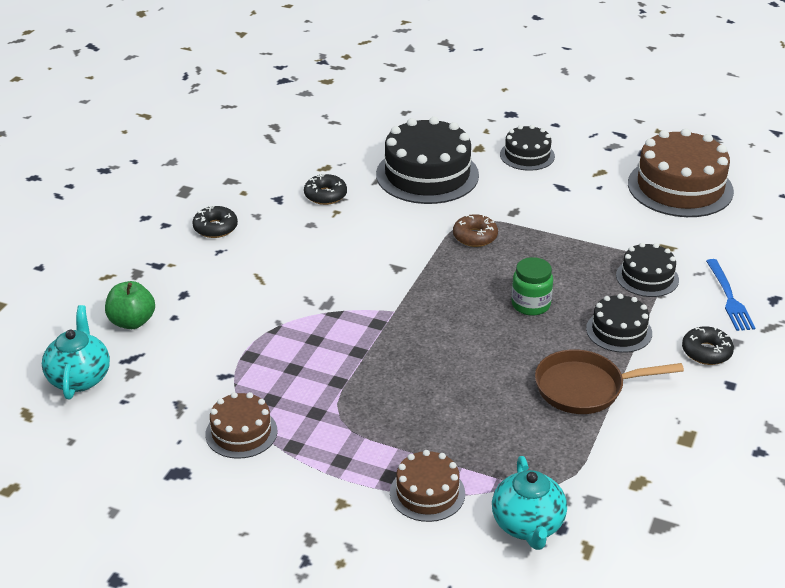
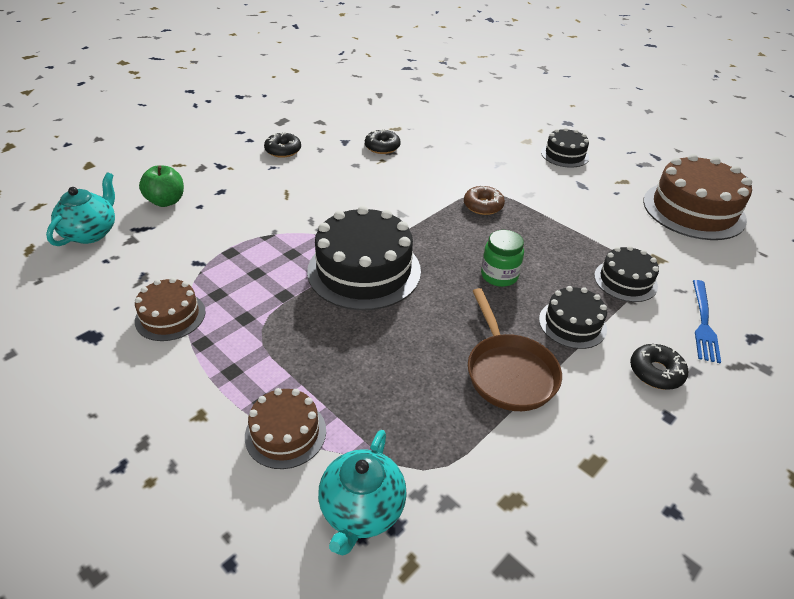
camera: 20 degrees right, 5 degrees up
black cake [376,117,479,204] -> black cake moved to [307,206,421,310]
brown pan [535,349,684,414] -> brown pan turned 120 degrees counterclockwise [468,288,562,411]

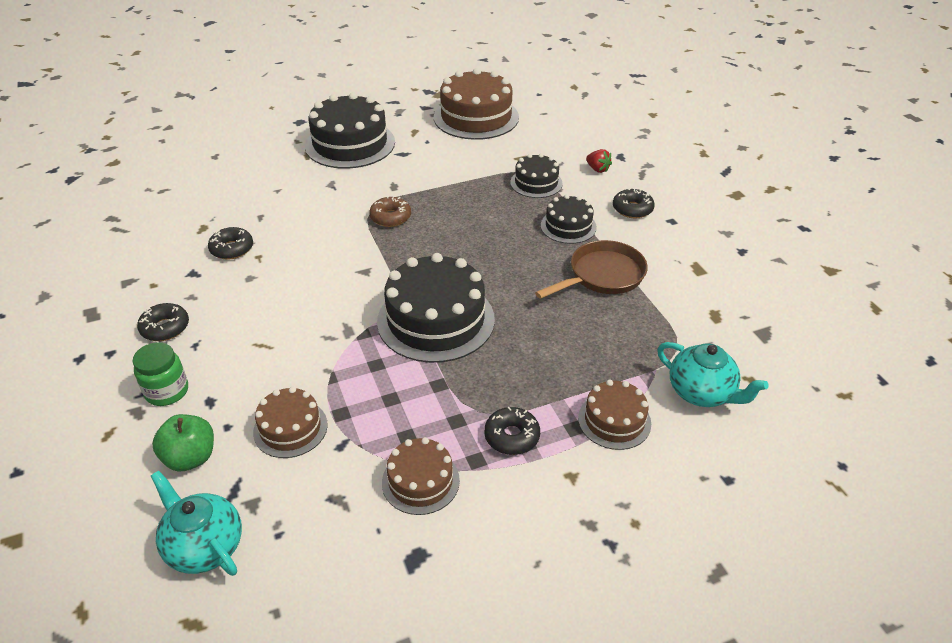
camera: 65 degrees left, 0 degrees up
brown pan [468,288,562,411] -> brown pan turned 45 degrees counterclockwise [535,240,648,299]
green jar [481,230,524,287] -> green jar moved to [133,342,188,406]
black cake [541,128,589,168] -> black cake [305,92,395,169], size x1.84
blue fork [693,280,721,364] -> red strawberry [586,149,612,173]
none -> brown cake [253,387,328,458]
none -> black donut [484,407,540,455]

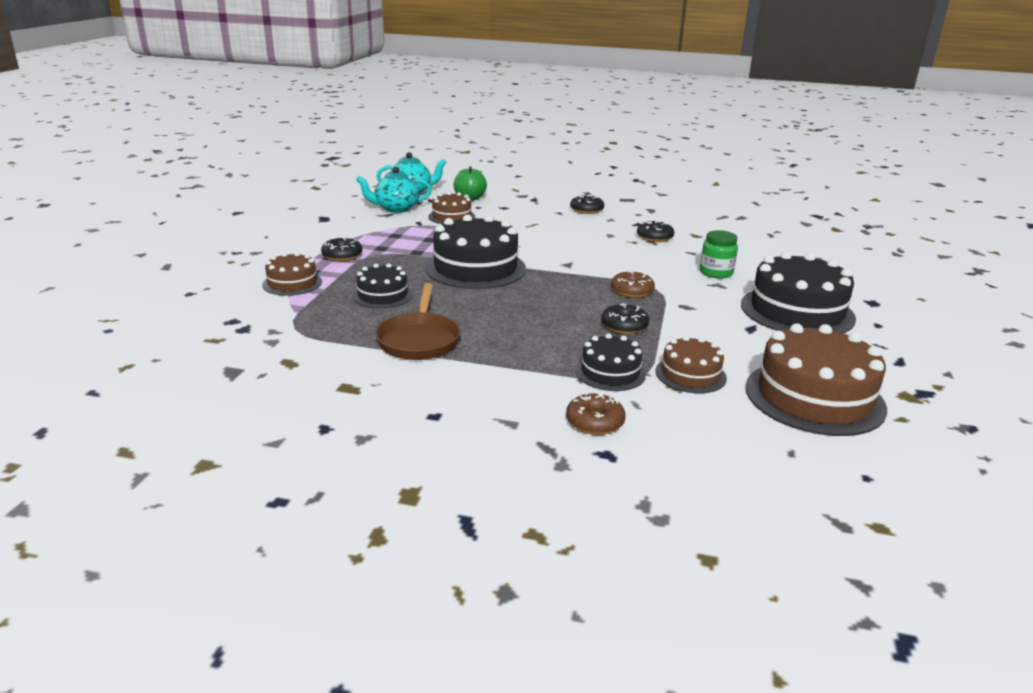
camera: 125 degrees right, 15 degrees down
green jar [133,342,188,406] -> green jar moved to [700,230,738,279]
brown cake [382,437,460,515] -> brown cake moved to [655,336,727,393]
black cake [541,194,597,244] -> black cake moved to [352,263,413,308]
red strawberry [586,149,612,173] -> brown donut [566,393,626,435]
black donut [613,188,655,218] -> black donut moved to [601,303,649,334]
turquoise teapot [657,342,769,407] -> turquoise teapot moved to [356,167,432,213]

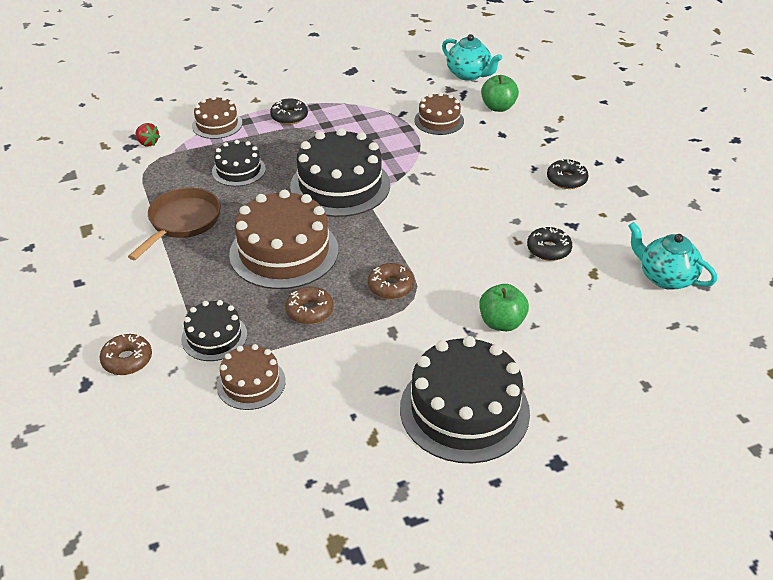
camera: 55 degrees right, 15 degrees up
turquoise teapot [356,167,432,213] -> turquoise teapot moved to [628,222,717,290]
brown pan [375,283,461,360] -> brown pan turned 150 degrees clockwise [128,187,221,260]
black donut [601,303,649,334] -> brown donut [285,286,334,324]
green jar [700,230,738,279] -> green apple [479,284,529,331]
brown cake [745,323,887,436] -> brown cake moved to [229,189,338,289]
none -> red strawberry [135,123,160,147]

